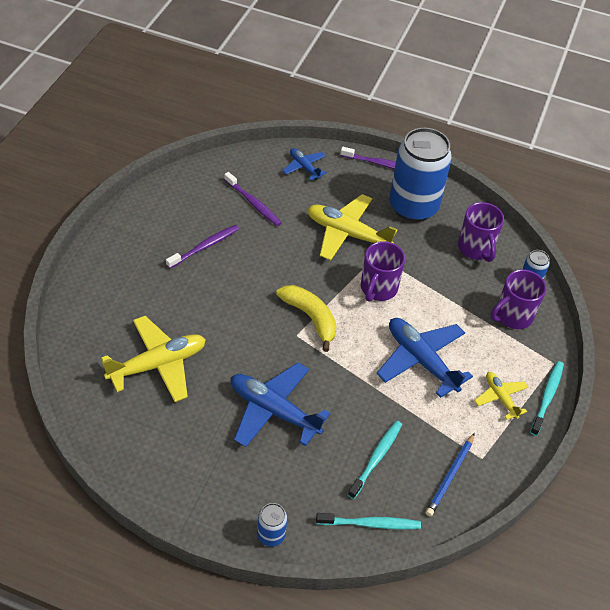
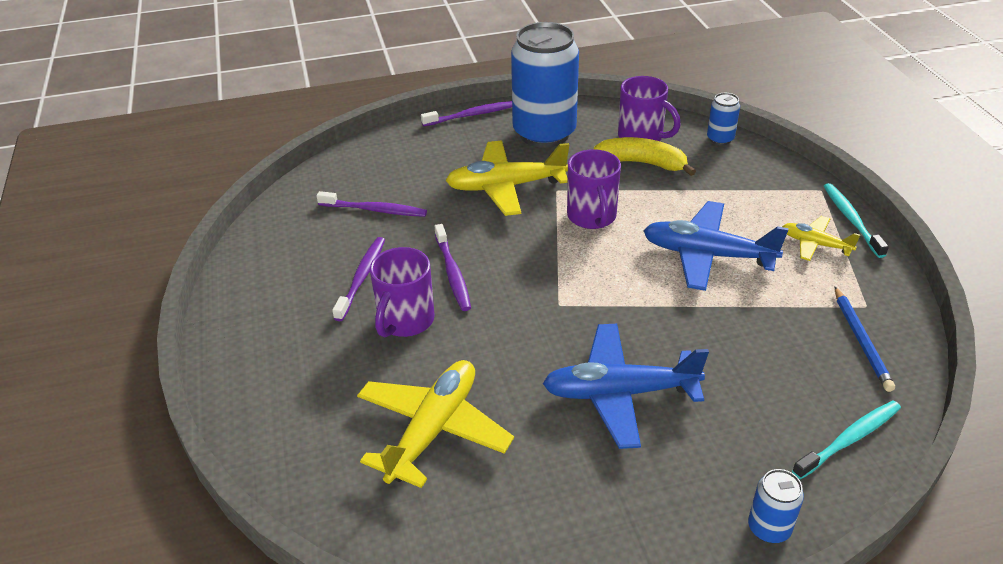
camera: 30 degrees left, 10 degrees down
yellow banana [276,285,337,352] -> yellow banana moved to [594,137,696,176]
blue plane [282,148,327,181] -> none
turquoise toothbrush [348,421,402,499] -> none
purple mug [490,269,547,329] -> purple mug moved to [370,247,435,337]
none -> purple toothbrush [435,224,471,311]

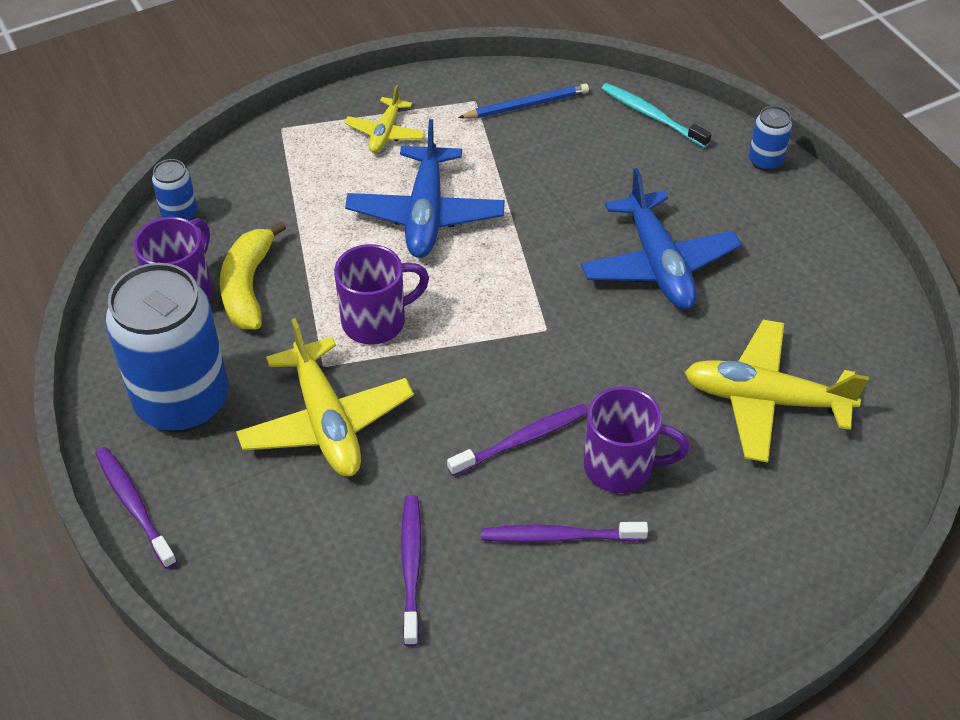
camera: 105 degrees left, 10 degrees up
turquoise toothbrush [824,183,889,258] -> none

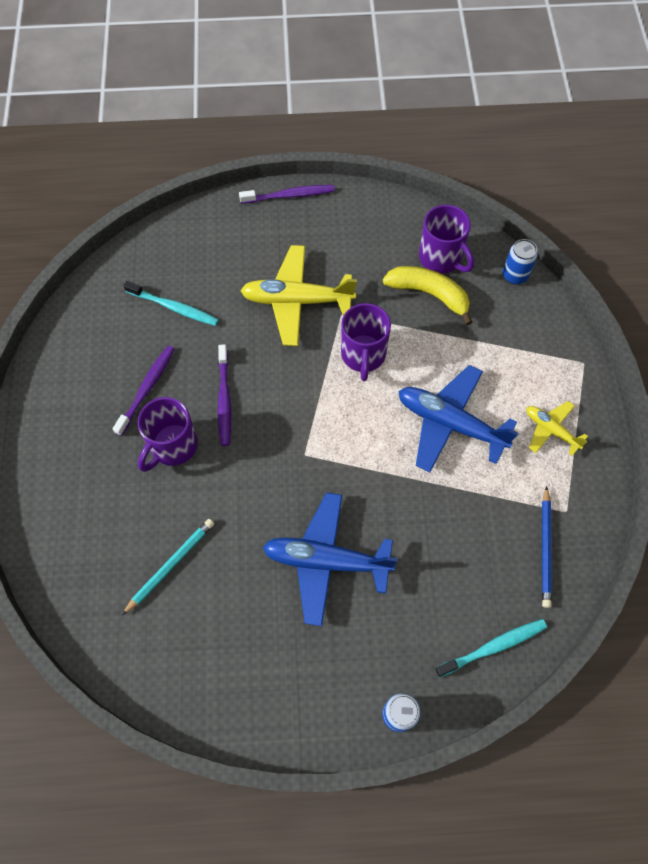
camera: 115 degrees right, 15 degrees up
blue can [105,263,228,433] -> none
purple toothbrush [401,495,422,646] -> turquoise toothbrush [123,281,219,326]
yellow plane [684,320,869,463] -> turquoise pencil [122,519,214,615]

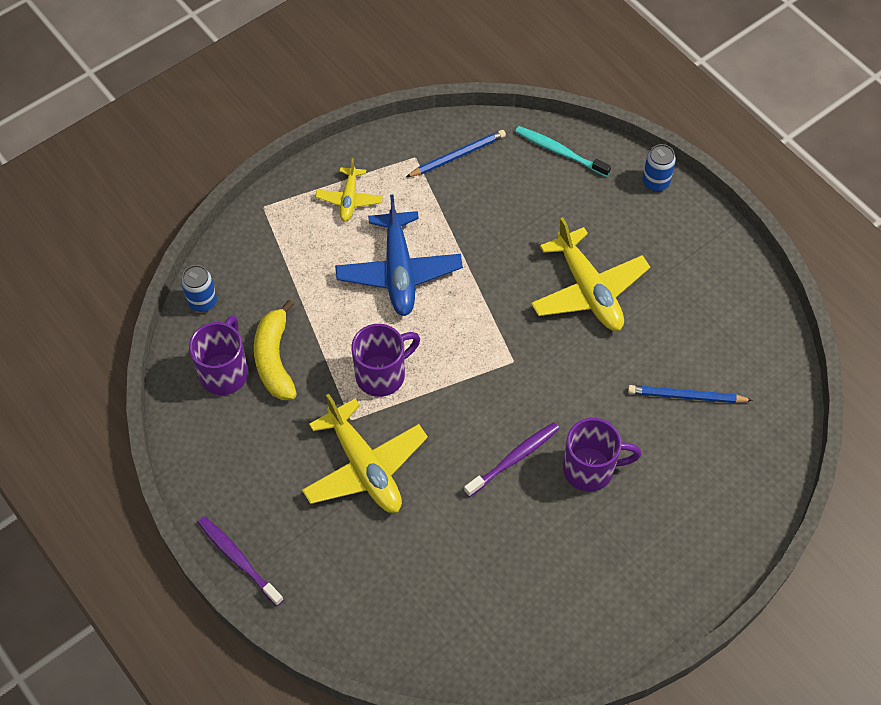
camera: 125 degrees left, 5 degrees down
purple toothbrush [113,346,175,436] -> none
turquoise pencil [122,519,214,615] -> blue pencil [628,385,753,403]
turquoise toothbrush [123,281,219,326] -> none
blue plane [263,493,398,626] -> yellow plane [531,217,650,331]

